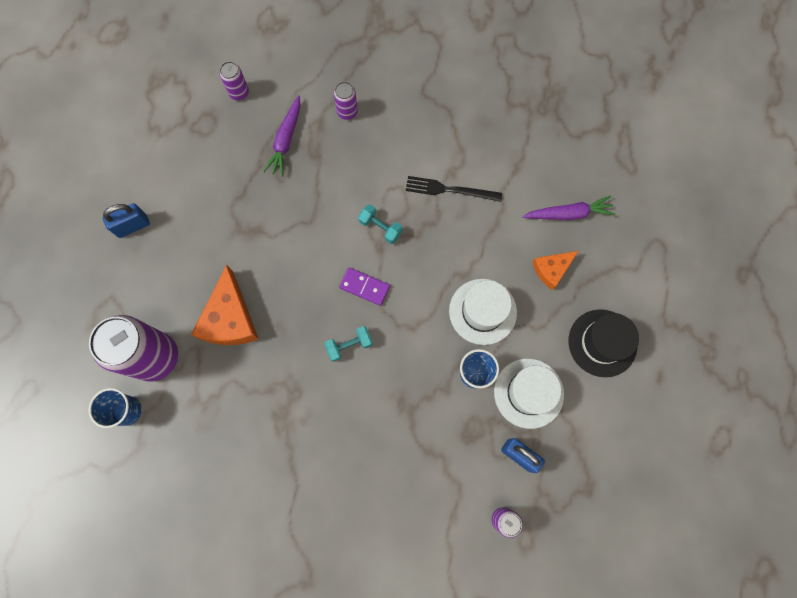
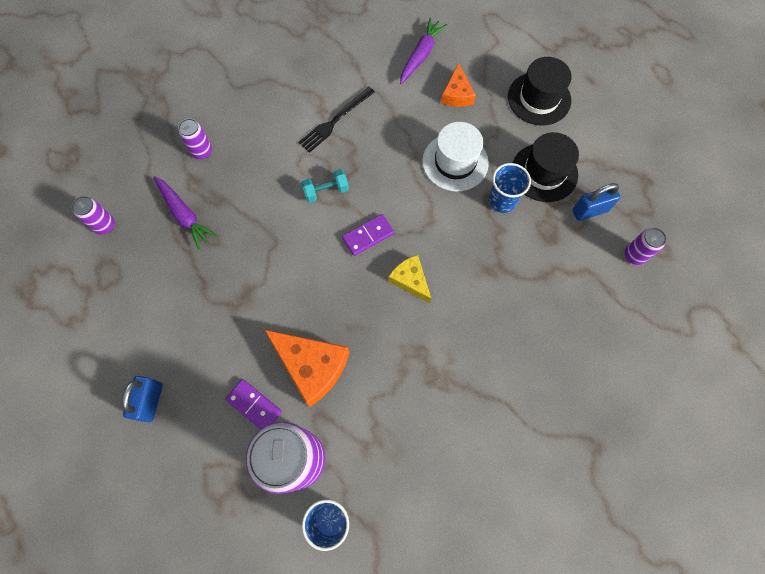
camera: 55 degrees left, 5 degrees down
turquoise dumbbell [324,326,373,362] -> yellow cheese [388,255,431,303]
white hat [494,359,564,429] -> black hat [513,132,579,202]
none -> purple domino [225,379,282,429]

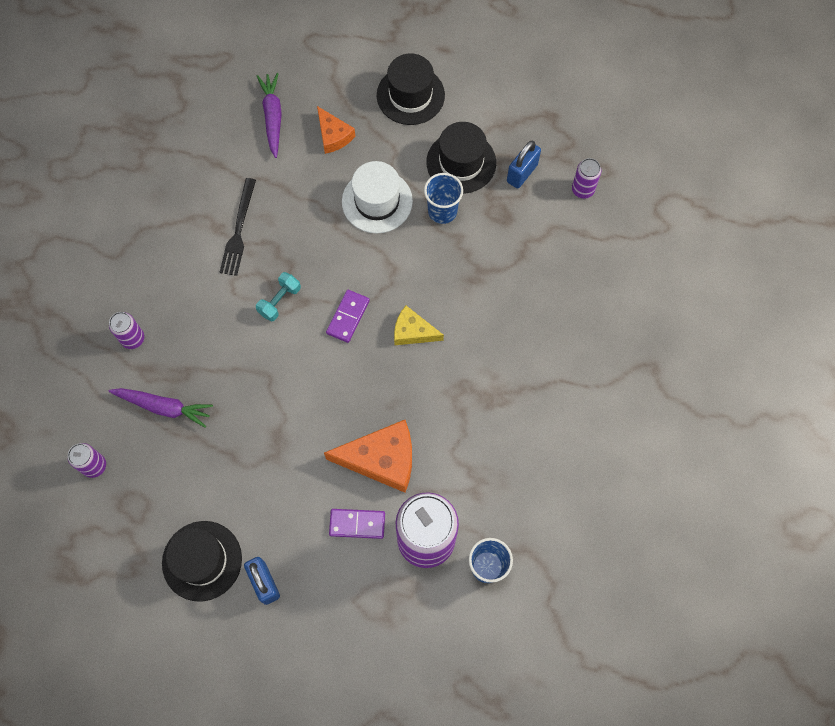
camera: 35 degrees left, 0 degrees up
none -> black hat [162,521,242,601]

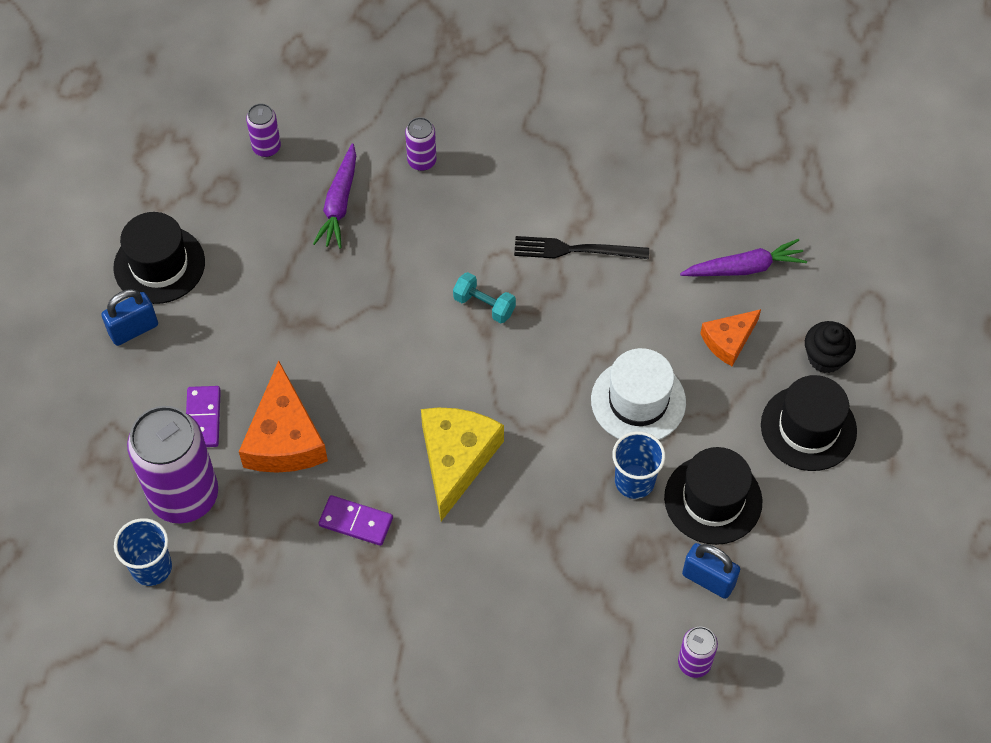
camera: 85 degrees right, 10 degrees down
purple domino [326,290,370,343] -> purple domino moved to [318,495,393,546]
yellow cheese [394,306,444,345] -> yellow cheese [421,408,504,521], size x1.69
none -> black cupcake [805,321,856,373]

